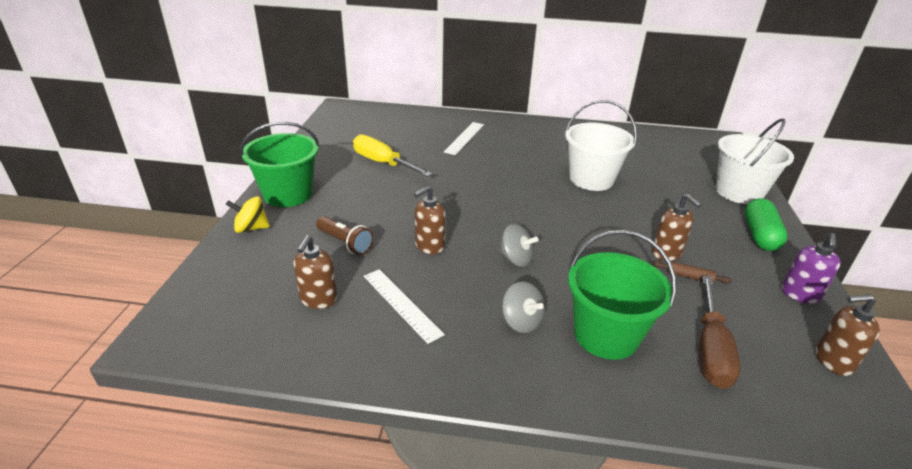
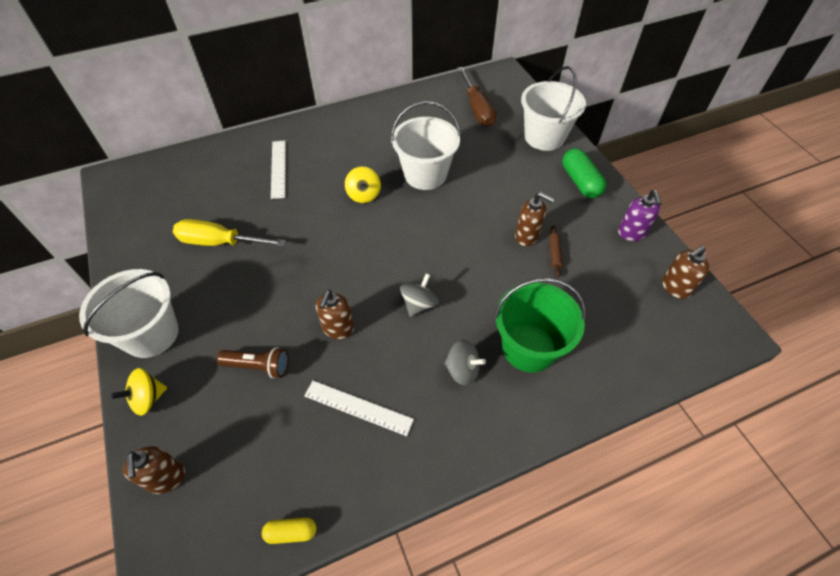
camera: 30 degrees left, 20 degrees up
green bucket [240,122,320,207] -> white bucket [79,269,179,358]
brown soap dispenser [294,235,337,309] -> brown soap dispenser moved to [123,446,185,494]
grey spinning top [499,224,539,267] -> grey spinning top turned 60 degrees counterclockwise [400,273,439,317]
brown rolling pin [652,261,732,283] -> brown rolling pin turned 75 degrees counterclockwise [549,225,563,277]
brown screwdriver [699,275,741,389] -> brown screwdriver moved to [457,67,497,126]
none -> yellow capsule [262,518,316,544]
none -> yellow spinning top [345,167,381,203]

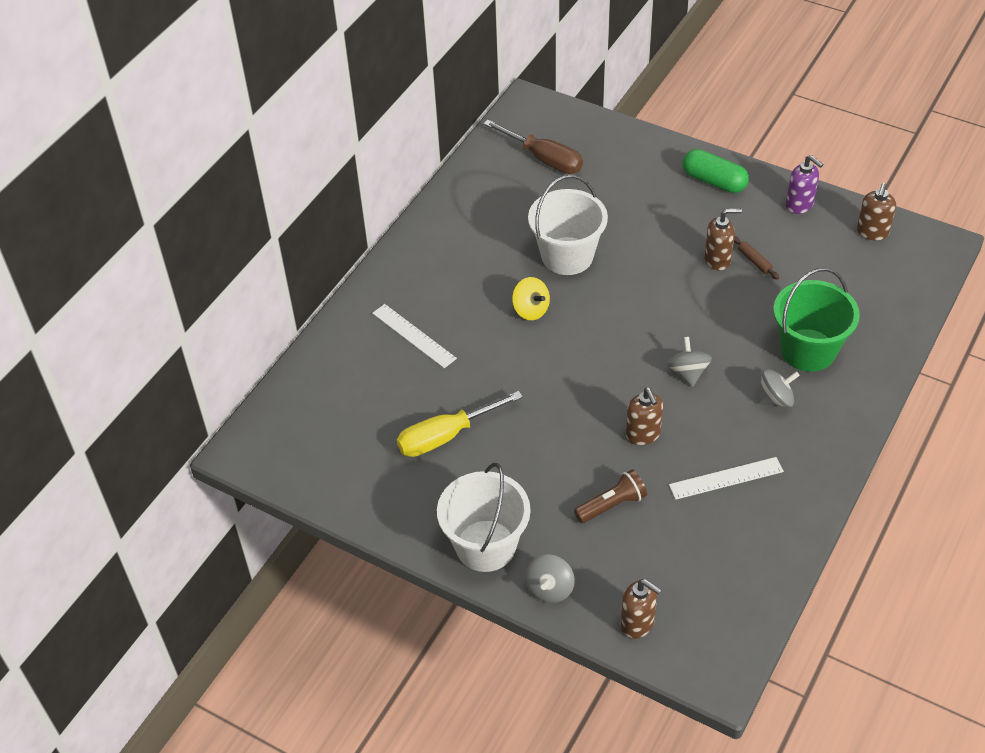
camera: 35 degrees left, 5 degrees down
yellow spinning top [111,368,167,416] -> grey spinning top [525,554,575,603]
yellow capsule [262,518,316,544] -> none
white bucket [521,66,586,151] -> none

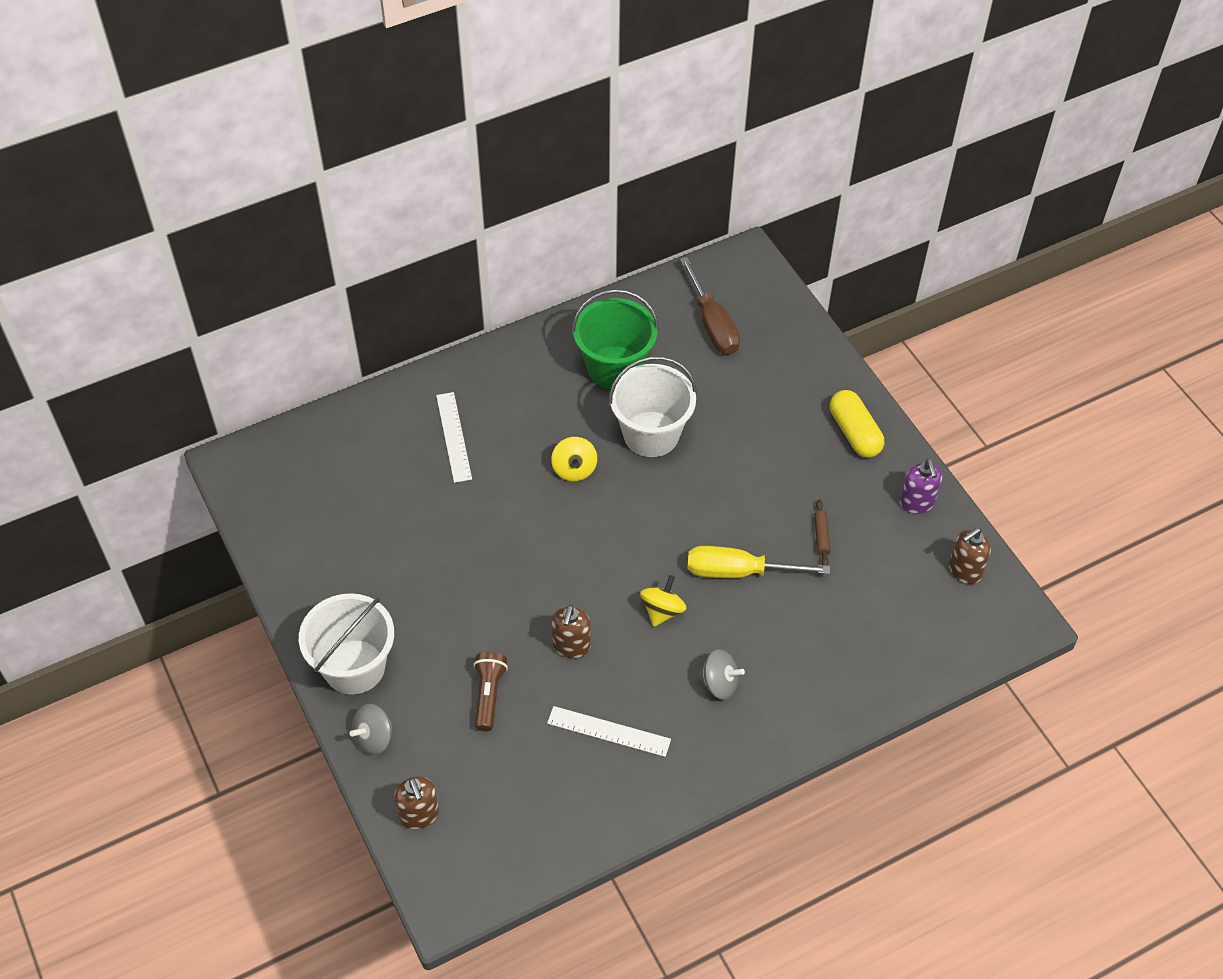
camera: 30 degrees right, 5 degrees up
yellow screwdriver [397,391,523,457] -> yellow screwdriver moved to [687,546,830,578]
brown flashlight [574,469,647,523] -> brown flashlight turned 90 degrees counterclockwise [473,652,508,731]
grey spinning top [667,337,712,387] -> yellow spinning top [640,575,687,627]
green capsule [683,149,749,193] -> yellow capsule [830,390,884,458]
brown soap dispenser [704,208,742,271] -> none
green bucket [773,268,860,372] -> green bucket moved to [572,289,659,389]

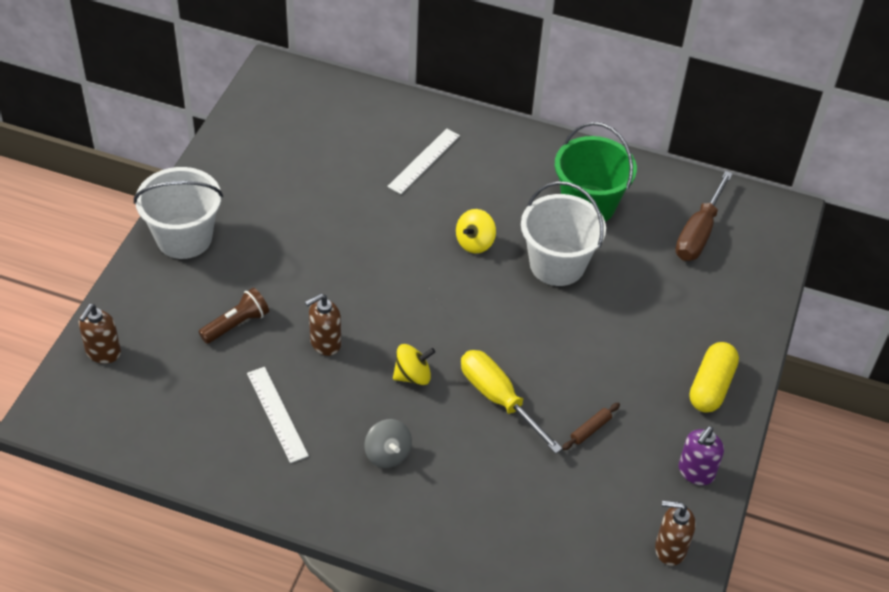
camera: 45 degrees right, 5 degrees down
grey spinning top [350,704,393,755] -> none

